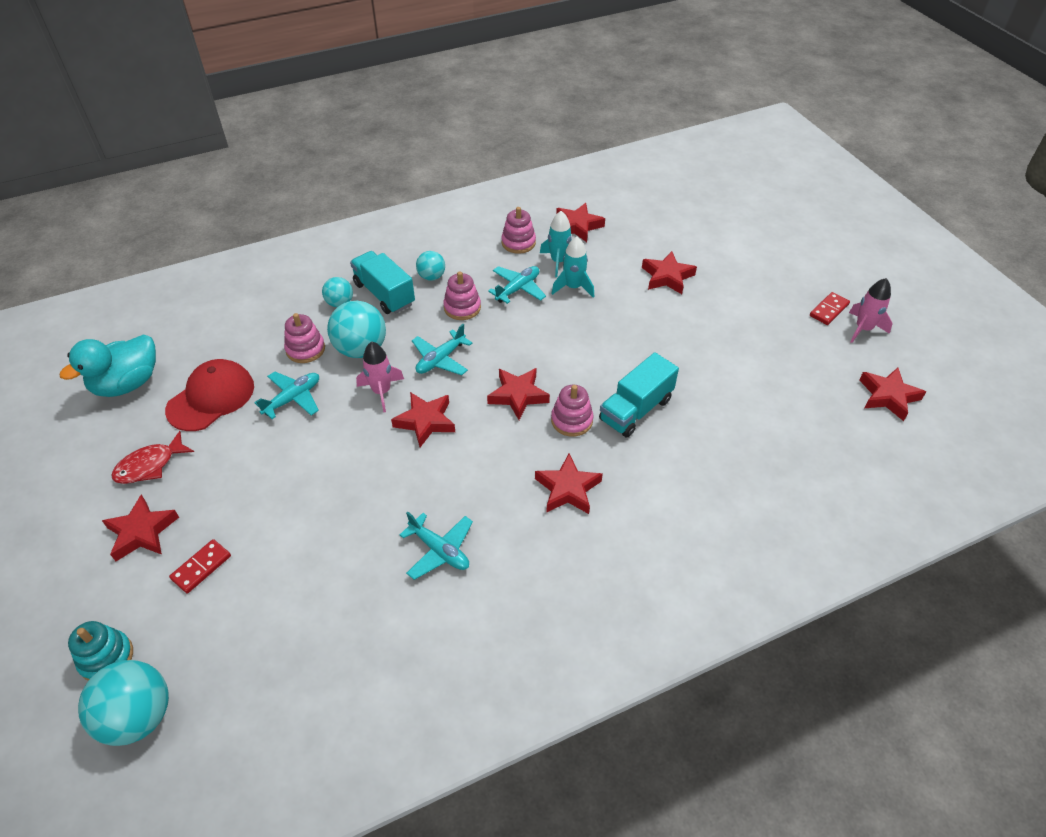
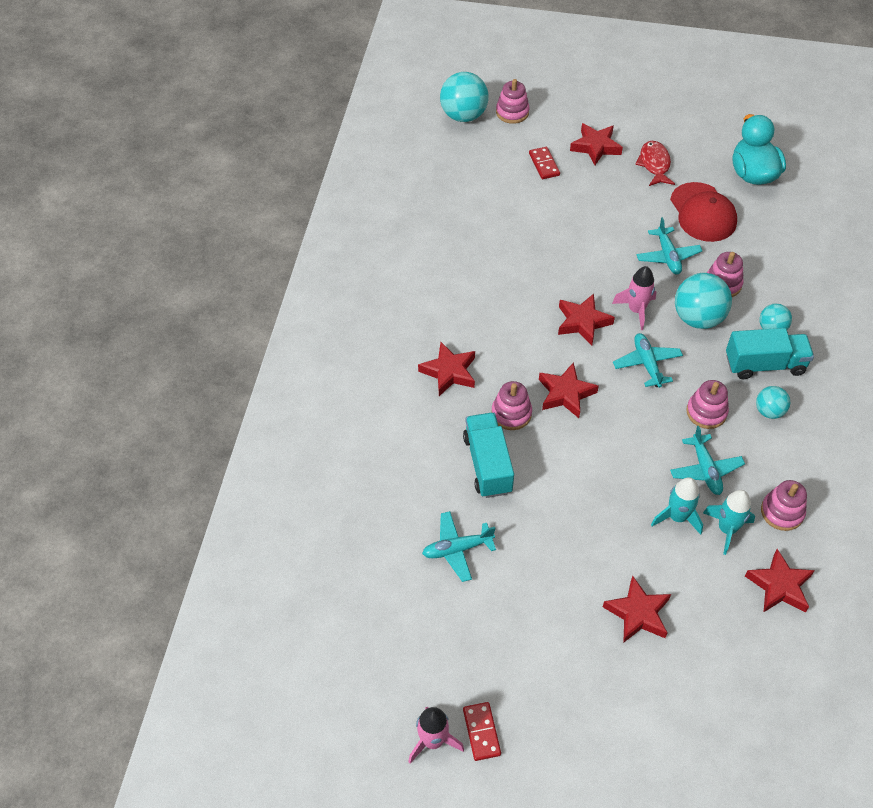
camera: 125 degrees right, 5 degrees up
turquoise stacking toy [68,621,133,681] -> pink stacking toy [496,79,530,124]
turquoise plane [400,512,473,580] -> turquoise plane moved to [422,511,496,582]
red star [859,368,926,421] -> none

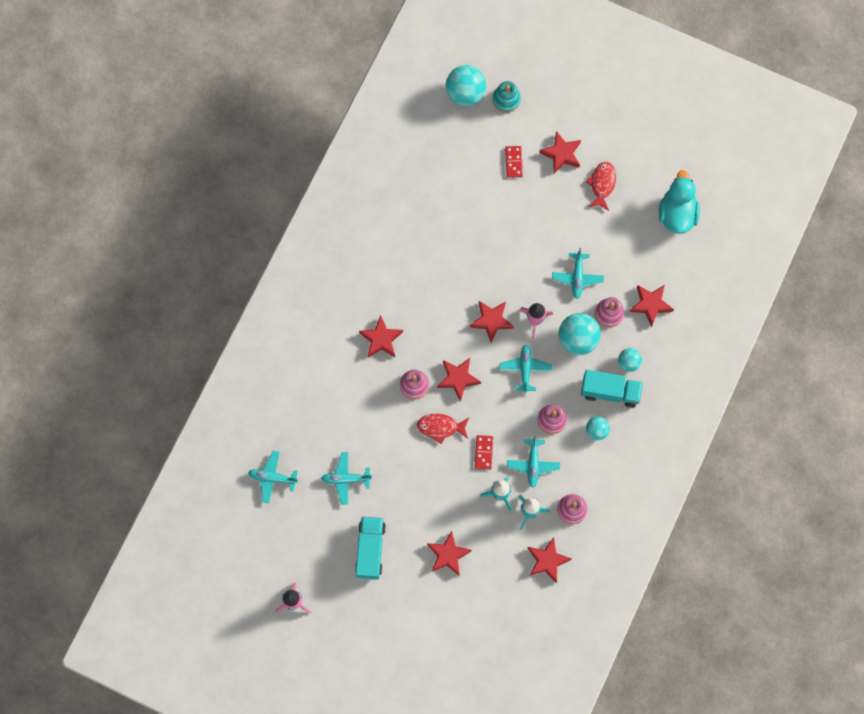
camera: 15 degrees right, 20 degrees up
turquoise truck [463,412,514,498] -> turquoise truck moved to [355,517,386,579]
red domino [463,702,501,761] -> red domino moved to [475,435,493,469]
pink stacking toy [496,79,530,124] -> turquoise stacking toy [492,81,521,113]
red cap [670,182,737,242] -> none
none -> turquoise plane [248,451,298,504]
none -> red fish [417,414,469,444]
none -> red star [629,285,674,327]

